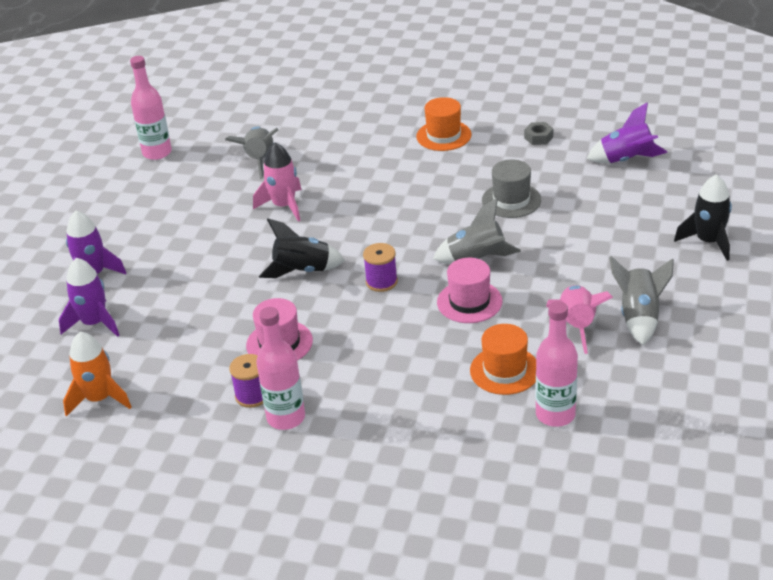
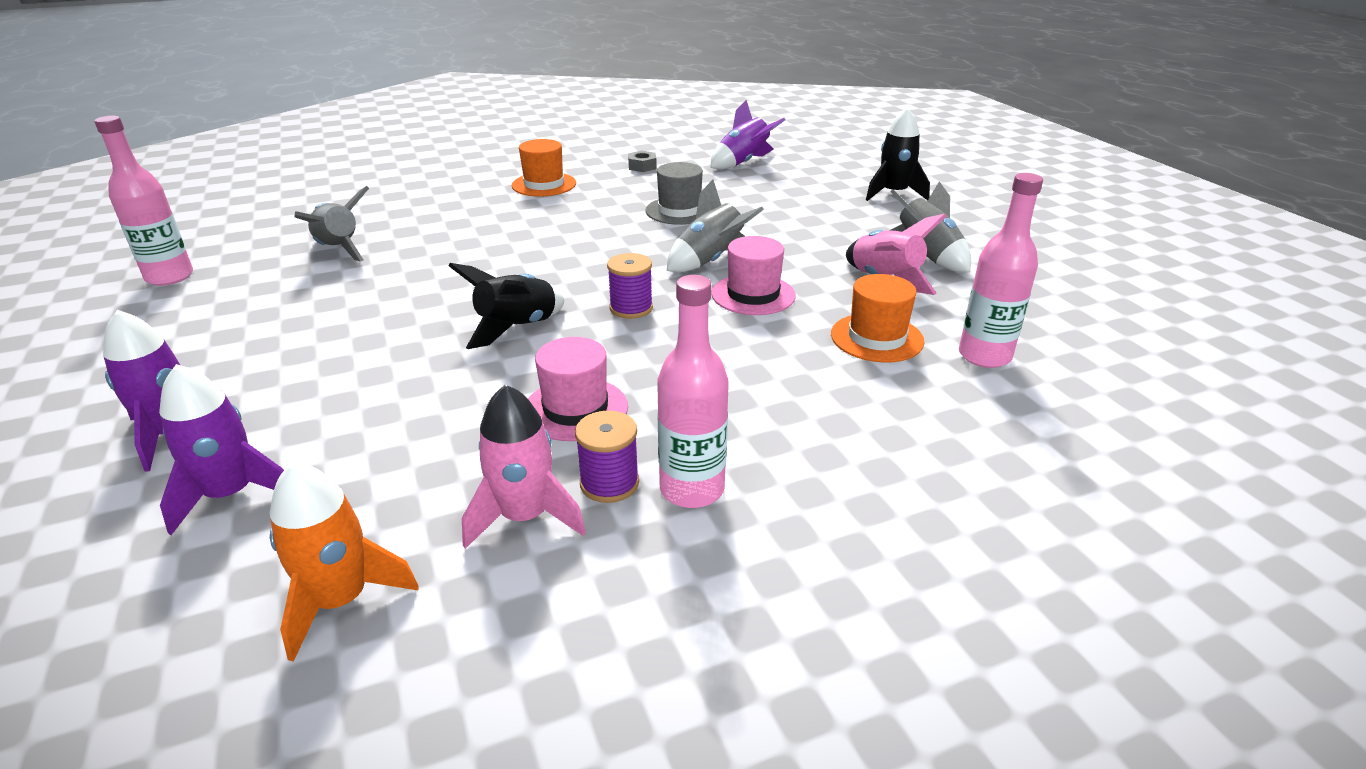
camera: 40 degrees left, 5 degrees down
pink rocket [253,143,302,222] -> pink rocket moved to [462,384,586,549]

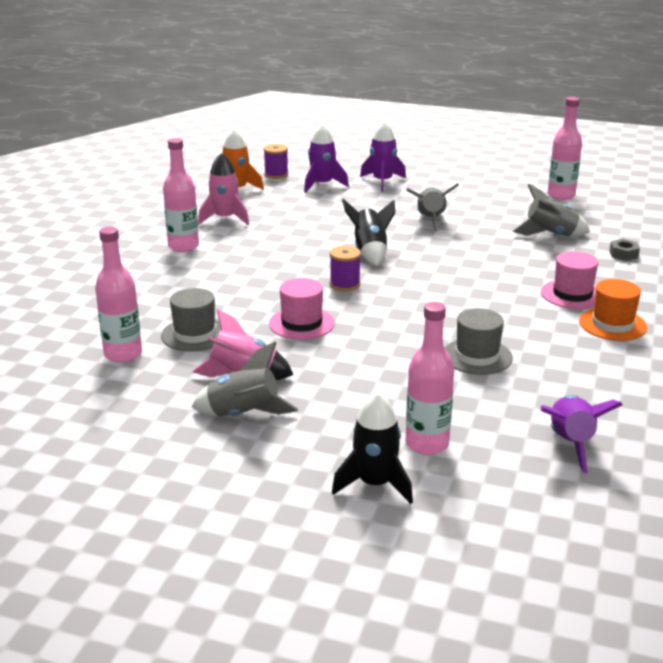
camera: 130 degrees right, 5 degrees down
pink hat [528,337,628,441] -> pink hat moved to [541,251,598,309]
purple spool [575,411,639,503] -> purple spool moved to [263,144,289,179]
grey nut [628,151,657,172] -> grey nut moved to [610,239,640,261]
grey rocket [667,180,764,272] -> grey rocket moved to [406,183,459,232]
orange hat [831,274,925,363] -> grey hat [161,288,221,351]
none -> pink bottle [406,302,454,455]

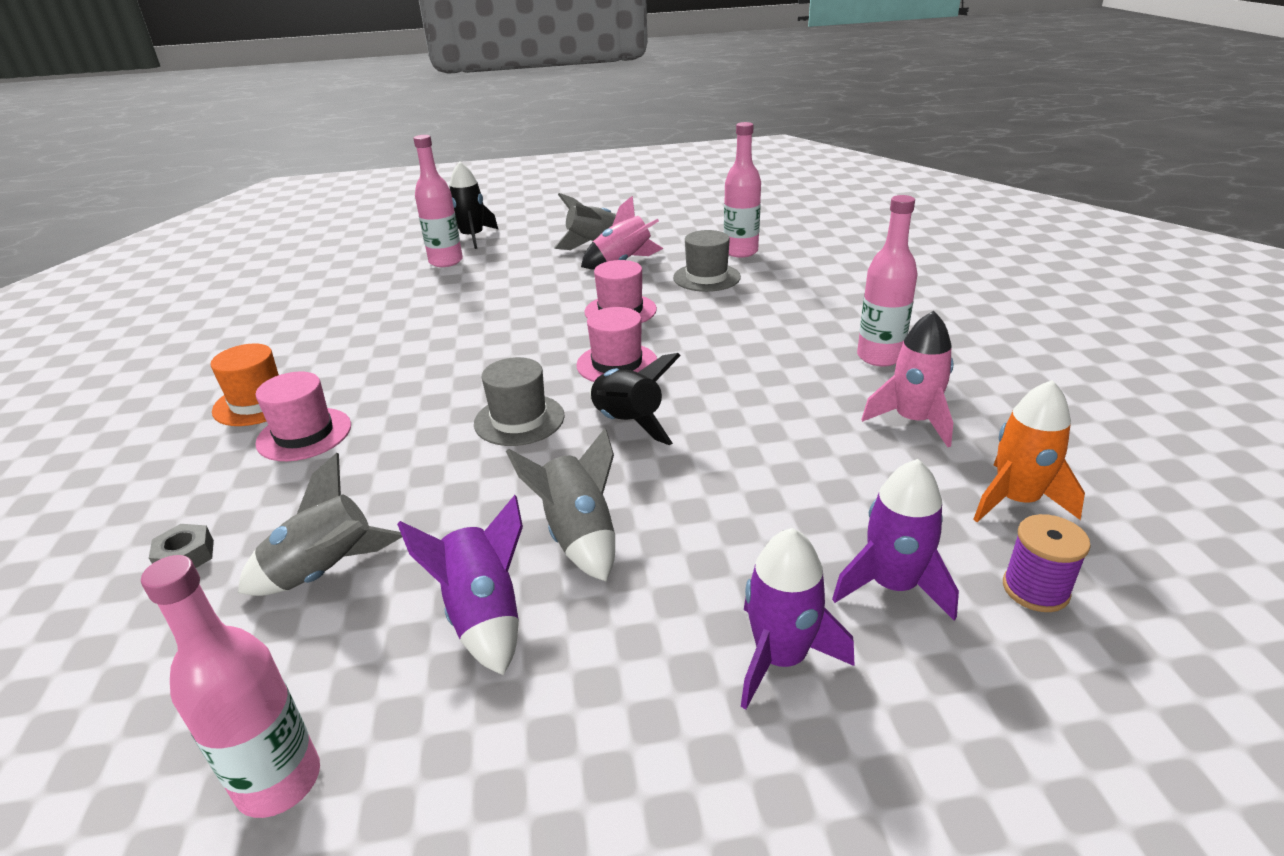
camera: 155 degrees right, 5 degrees up
purple spool [330,246,361,291] -> pink hat [576,307,657,382]
grey hat [445,308,513,375] -> grey hat moved to [474,357,564,446]
purple rocket [540,395,623,473] -> purple rocket moved to [397,495,523,676]

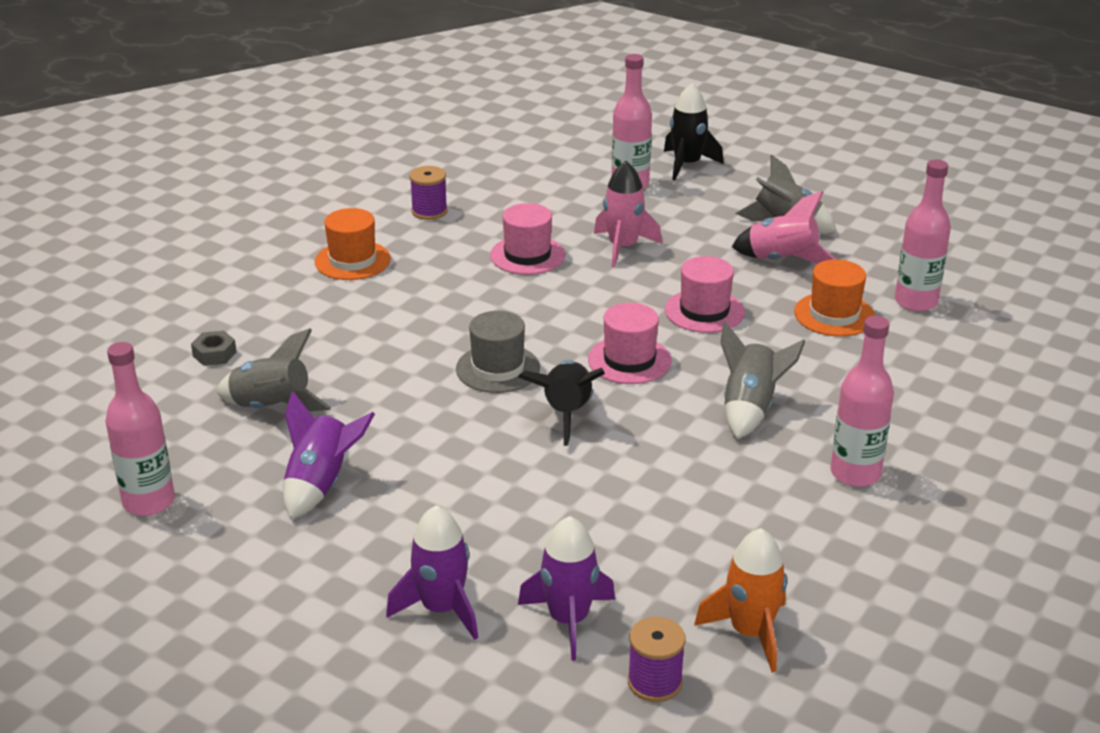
camera: 40 degrees right, 0 degrees up
pink hat [255,372,351,461] -> pink hat moved to [490,203,565,275]
grey rocket [506,428,615,581] -> grey rocket moved to [720,321,805,439]
grey hat [673,230,741,292] -> orange hat [794,259,875,337]
pink rocket [861,311,954,447] -> pink rocket moved to [594,161,662,268]
none -> purple spool [410,166,448,220]

